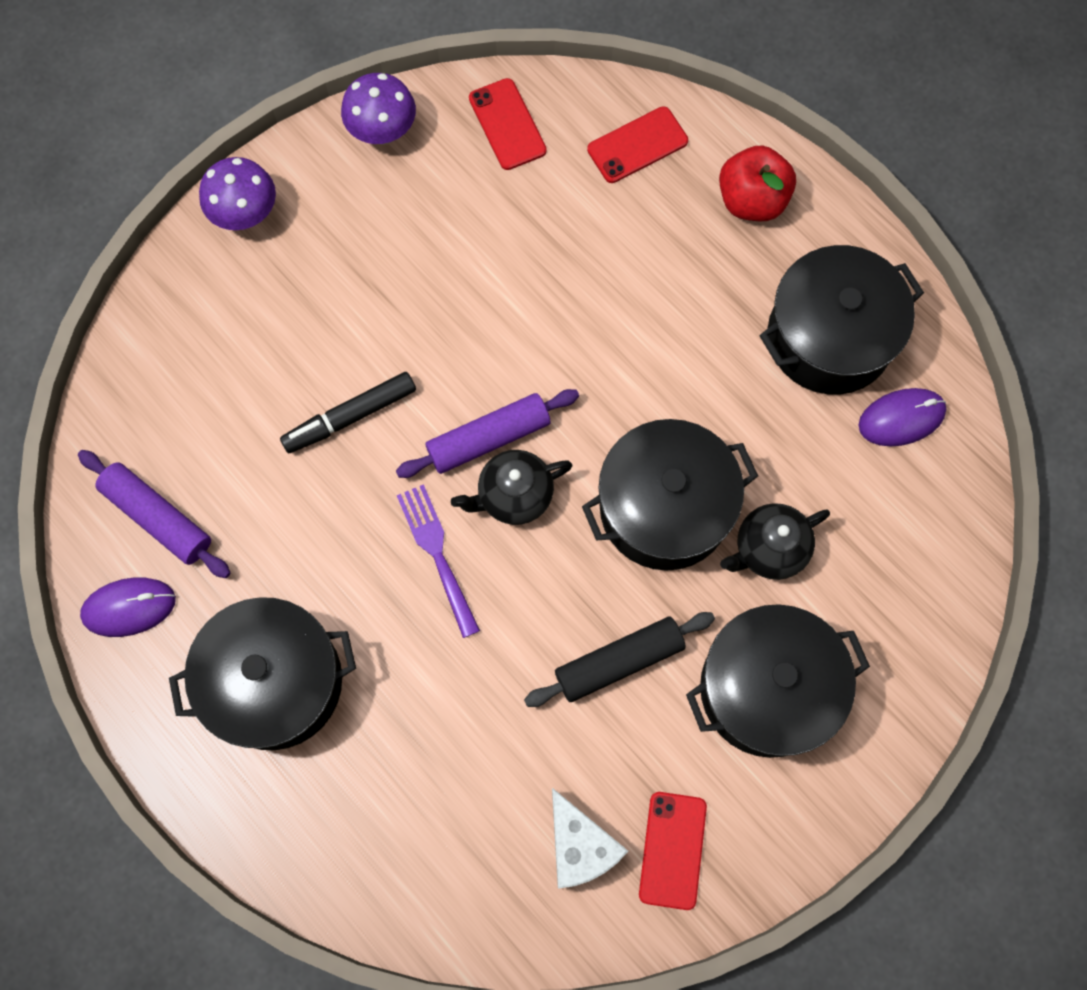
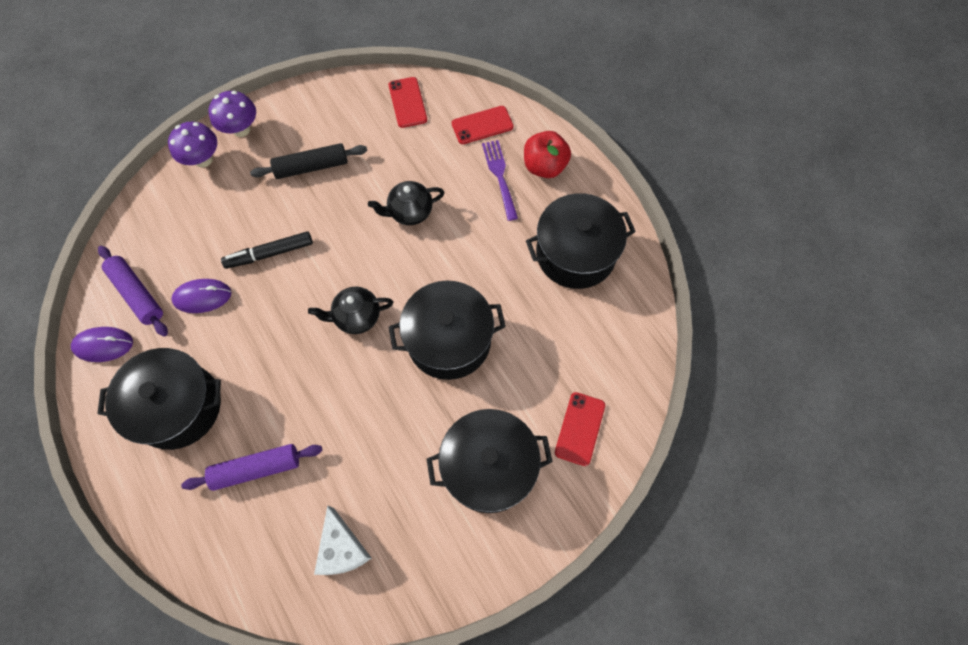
camera: 10 degrees right, 5 degrees down
purple mushroom [341,73,416,145] -> purple mushroom moved to [168,122,217,168]
purple rolling pin [396,389,579,478] -> purple rolling pin moved to [181,444,322,491]
purple fork [397,484,480,638] -> purple fork moved to [482,140,518,221]
black rolling pin [524,612,715,707] -> black rolling pin moved to [250,143,367,179]
red phone [639,792,707,910] -> red phone moved to [555,392,605,466]
black teapot [720,503,830,580] -> black teapot moved to [368,181,445,225]
purple mouse [859,388,946,447] -> purple mouse moved to [171,279,232,313]

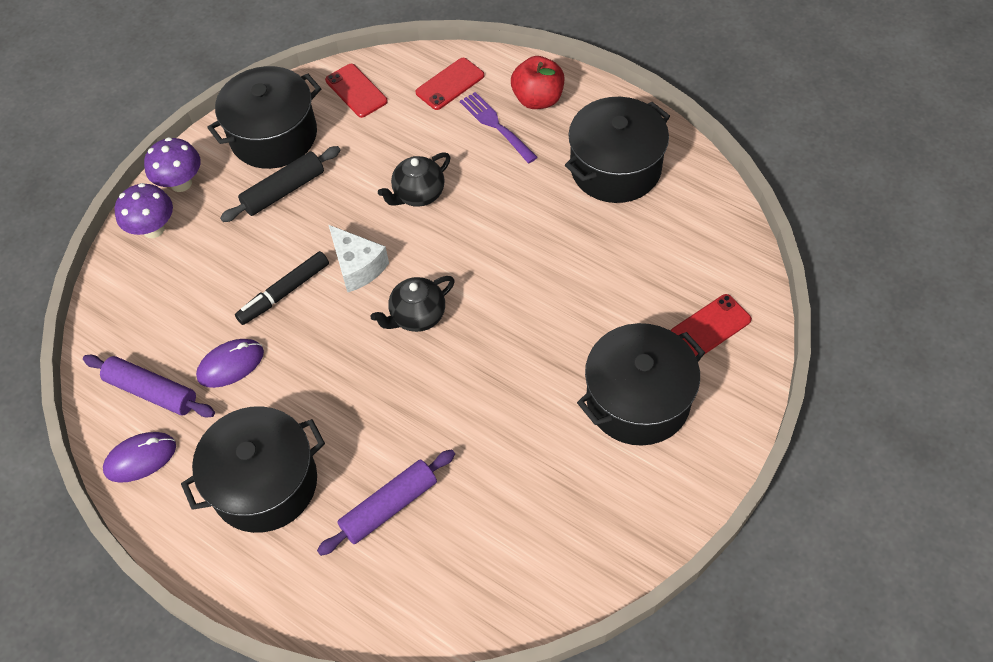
camera: 20 degrees left, 10 degrees down
white cheese [314,505,371,575] -> white cheese moved to [329,225,389,293]
black pot [389,281,506,380] -> black pot moved to [207,66,321,169]
red phone [555,392,605,466] -> red phone turned 60 degrees clockwise [671,294,752,356]

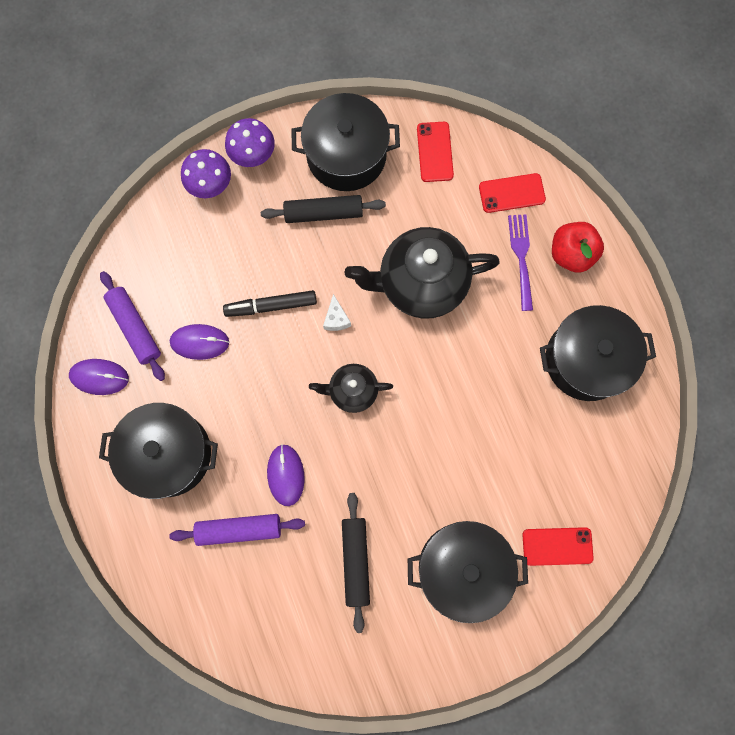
camera: 30 degrees right, 20 degrees up
white cheese [329,225,389,293] -> white cheese [323,294,351,331], size x0.60
black teapot [378,152,450,207] -> black teapot [345,227,500,319], size x1.87
none -> purple mouse [267,444,305,506]
none -> black rolling pin [342,493,370,633]

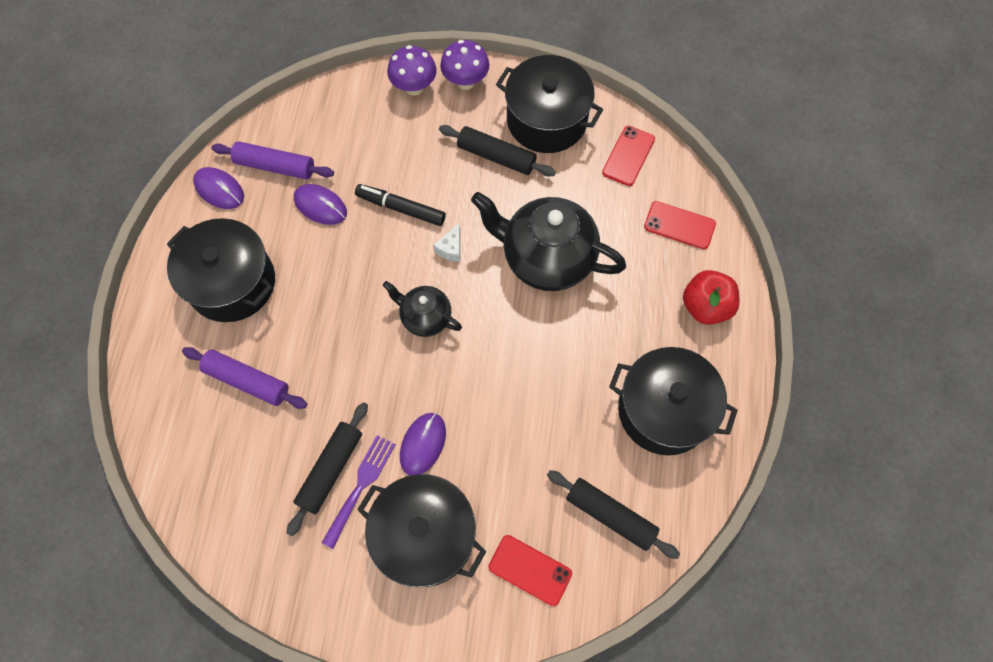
camera: 30 degrees right, 10 degrees down
purple rolling pin [100,271,165,381] -> purple rolling pin turned 75 degrees counterclockwise [212,141,334,180]
purple mouse [267,444,305,506] -> purple mouse moved to [400,413,446,475]
purple fork [508,214,533,311] -> purple fork moved to [322,435,396,549]
none -> black rolling pin [547,470,680,559]

